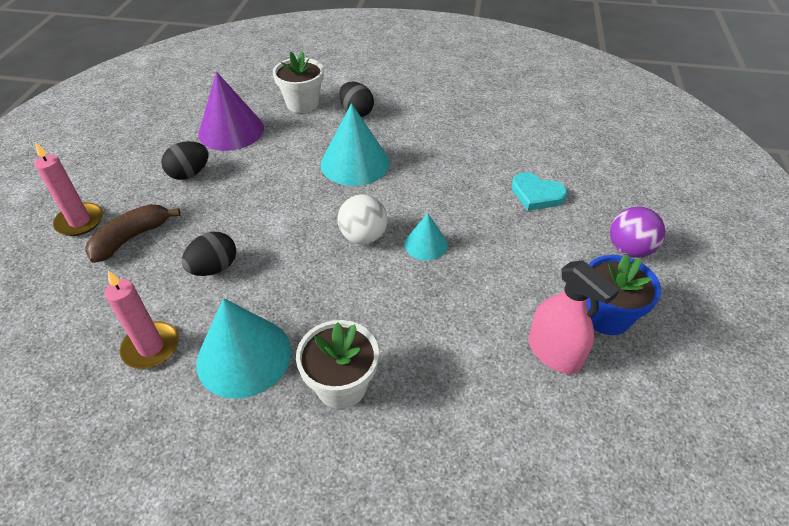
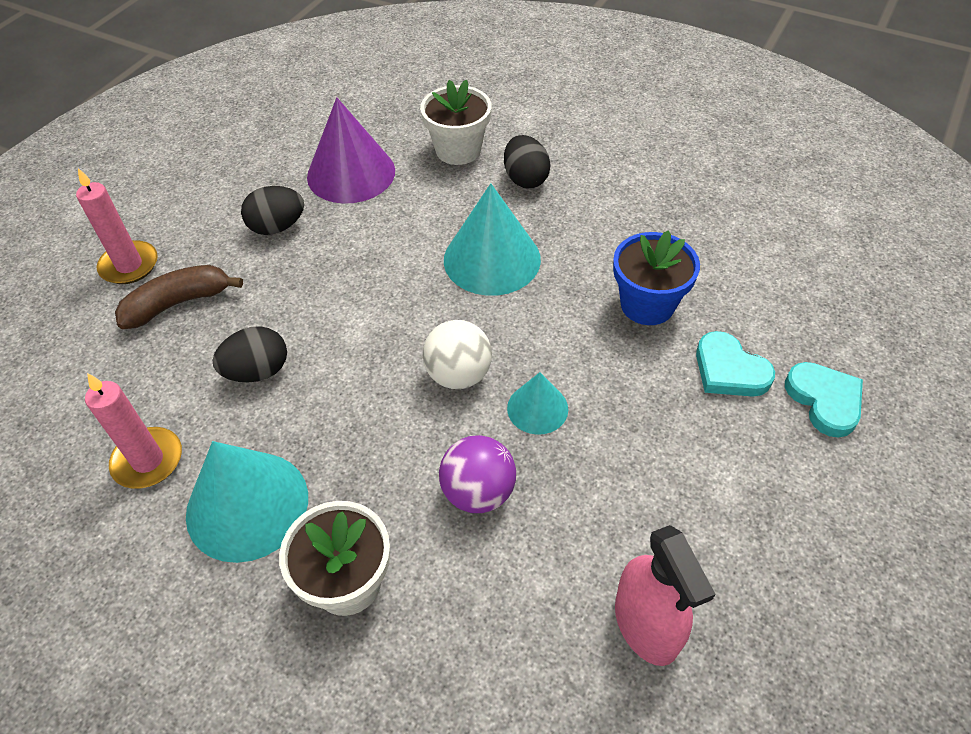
camera: 20 degrees right, 5 degrees up
blue flower pot [587,254,661,335] -> blue flower pot moved to [613,230,700,325]
purple ball [610,207,665,258] -> purple ball moved to [439,435,516,513]
none -> turquoise heart [785,362,863,438]

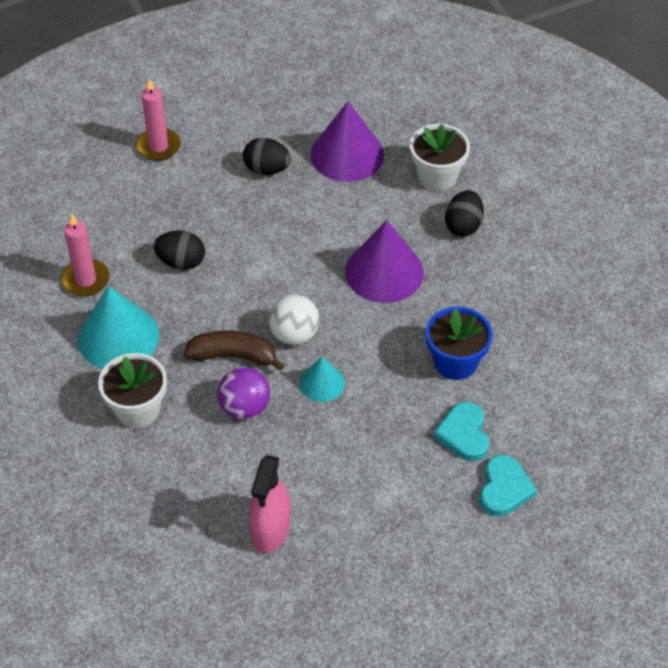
camera: 35 degrees right, 0 degrees up
brown banana [115,265,243,329] -> brown banana moved to [184,330,285,371]
turquoise cone [444,183,541,296] -> purple cone [345,220,424,303]

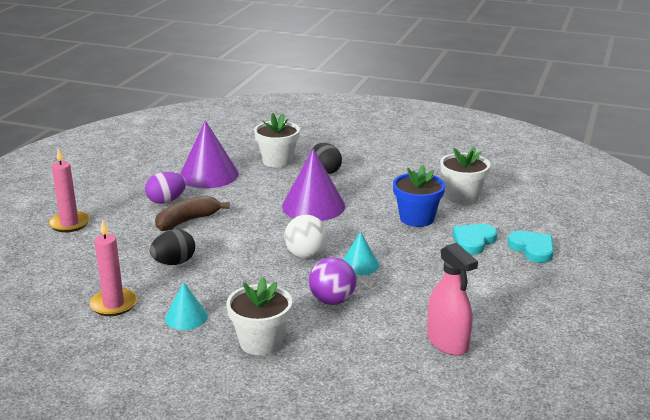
camera: 45 degrees left, 25 degrees down
turquoise cone [78,286,160,369] -> turquoise cone [165,282,208,330], size x0.54
brown banana [184,330,285,371] -> brown banana moved to [155,196,230,231]
black egg [243,138,291,175] -> purple egg [145,172,186,204]
turquoise heart [434,402,489,461] -> turquoise heart turned 90 degrees clockwise [453,224,497,255]
none -> white flower pot [440,147,491,204]

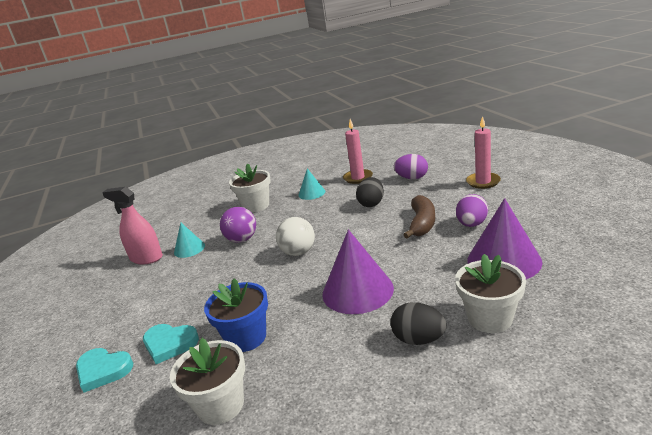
camera: 145 degrees right, 0 degrees up
turquoise cone [343,231,379,275] -> turquoise cone moved to [174,223,205,258]
turquoise heart [453,224,497,255] -> turquoise heart turned 105 degrees clockwise [143,324,199,364]
none -> purple egg [394,154,428,179]

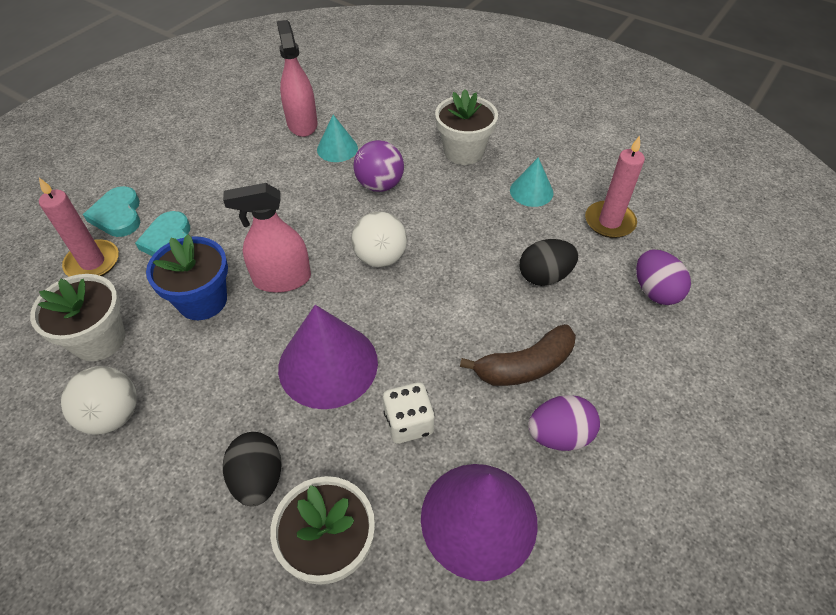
camera: 50 degrees right, 25 degrees up
pink candle [466,116,501,189] -> pink candle moved to [39,178,119,277]
none -> white ball [61,366,137,435]
none -> pink spray bottle [223,183,311,293]
none -> white dice [383,382,435,444]

